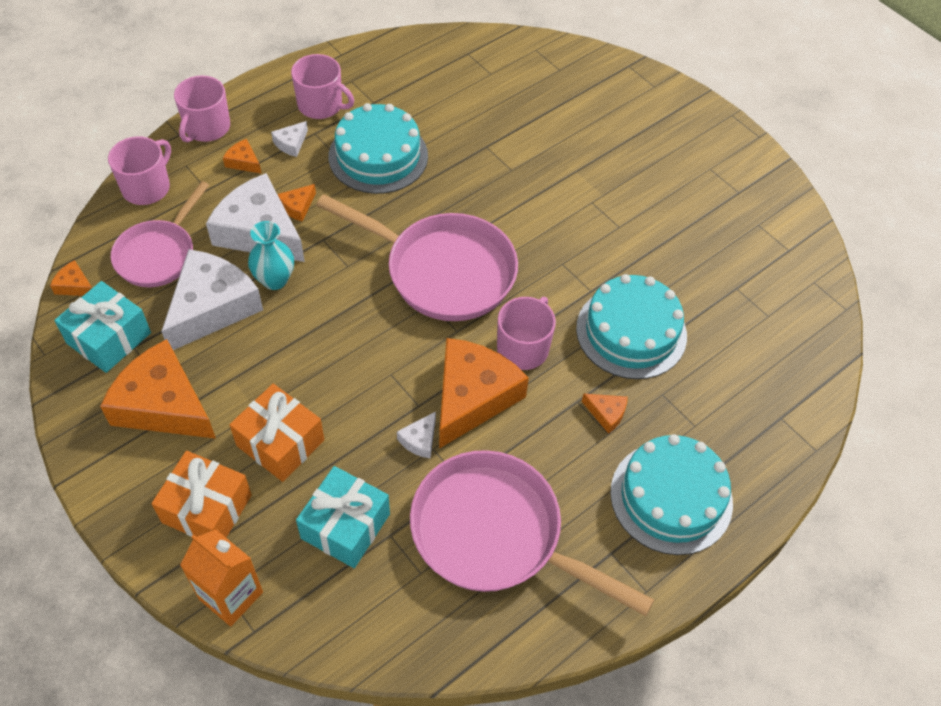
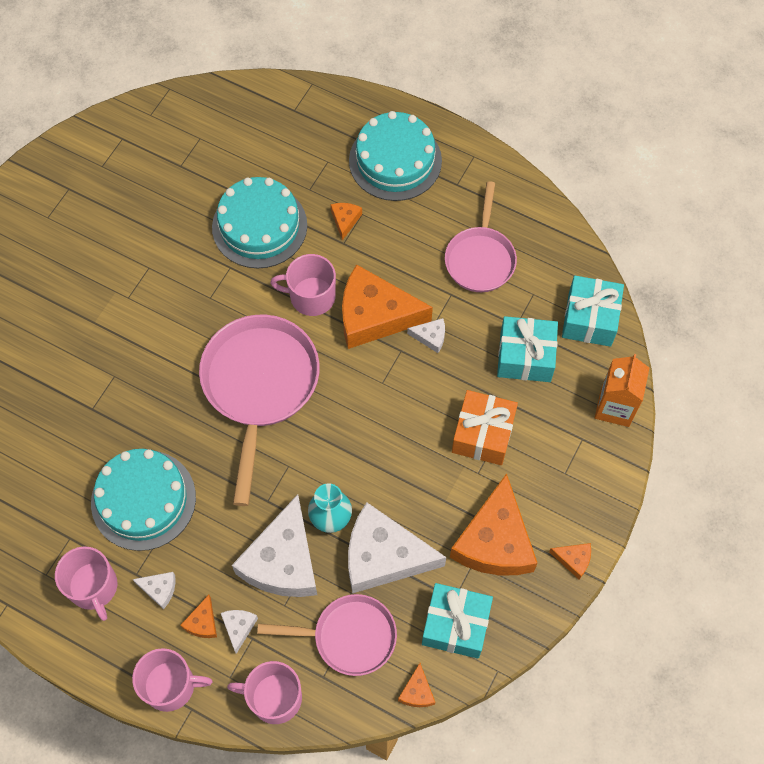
camera: 110 degrees left, 10 degrees up
orange gift [152,451,252,538] -> none
orange cheese [277,184,316,222] -> orange cheese moved to [549,543,591,579]
pink mug [291,54,354,119] -> pink mug turned 150 degrees clockwise [55,546,118,621]
pink pan [410,450,654,616] -> pink pan [445,181,517,292], size x0.63
none -> white cheese [221,610,258,654]
none -> turquoise gift [562,276,624,347]

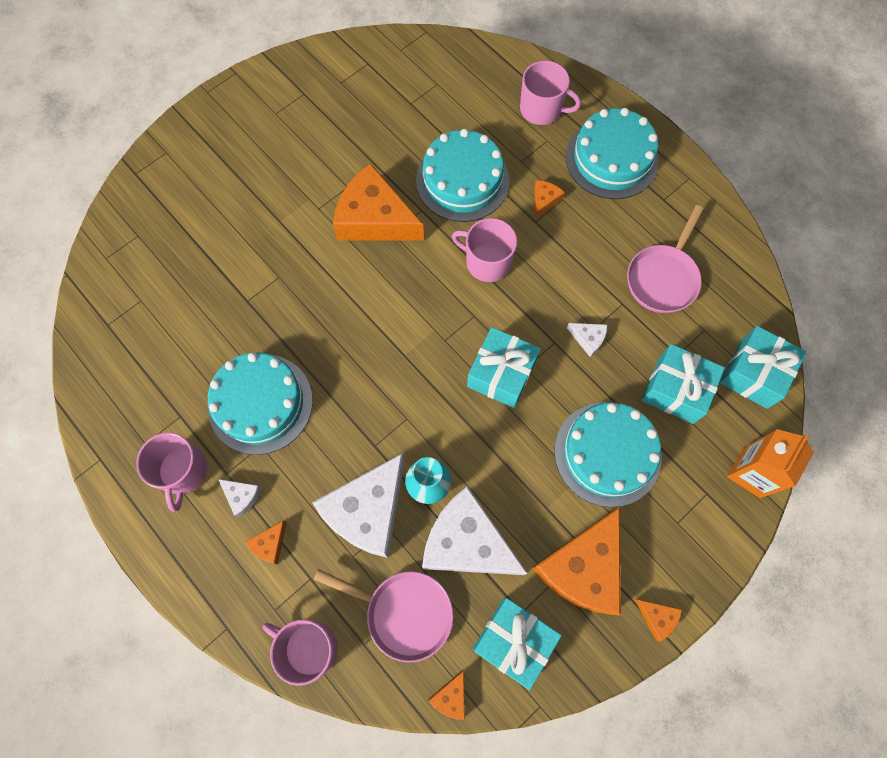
camera: 20 degrees right, 5 degrees up
pink mug [132,648,213,712] -> pink mug moved to [520,61,581,125]
pink pan [199,315,320,506] -> none
white cheese [221,610,258,654] -> none
orange cheese [342,264,433,349] -> orange cheese moved to [333,163,424,241]
orange gift [452,390,518,465] -> turquoise cake [554,402,661,507]
none -> turquoise gift [467,327,541,408]

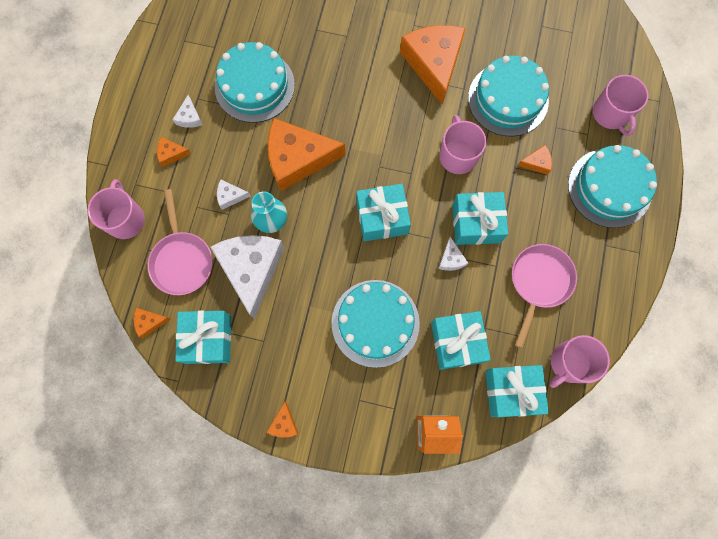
camera: 55 degrees right, 5 degrees up
pink mug [136,433,208,512] -> pink mug moved to [549,335,610,388]
white cheese [312,453,405,558] -> white cheese [217,180,251,210], size x0.42
orange cheese [532,507,621,615] -> orange cheese moved to [268,118,345,191]
pink pan [627,205,704,313] -> pink pan turned 120 degrees clockwise [512,244,577,349]
none -> turquoise gift [452,192,508,245]

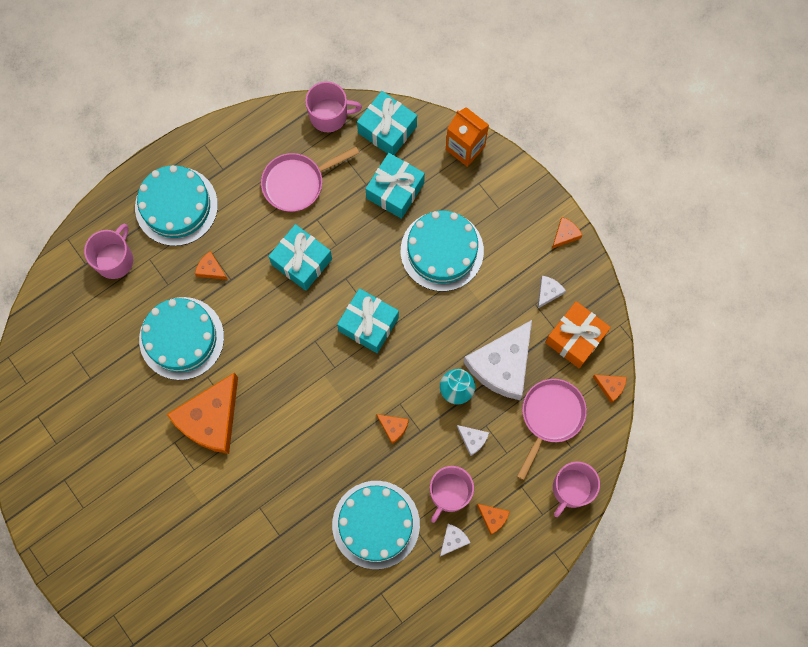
camera: 140 degrees left, 0 degrees up
turquoise gift [175,310,231,364] -> orange gift [545,301,611,368]
orange cheese [268,118,345,191] -> orange cheese [376,414,409,444], size x0.42
white cheese [438,237,468,271] -> white cheese moved to [538,276,566,308]
pink mug [439,115,487,174] -> pink mug moved to [430,466,474,523]

